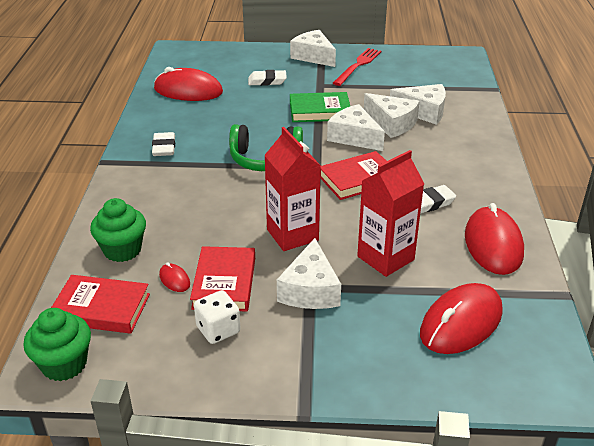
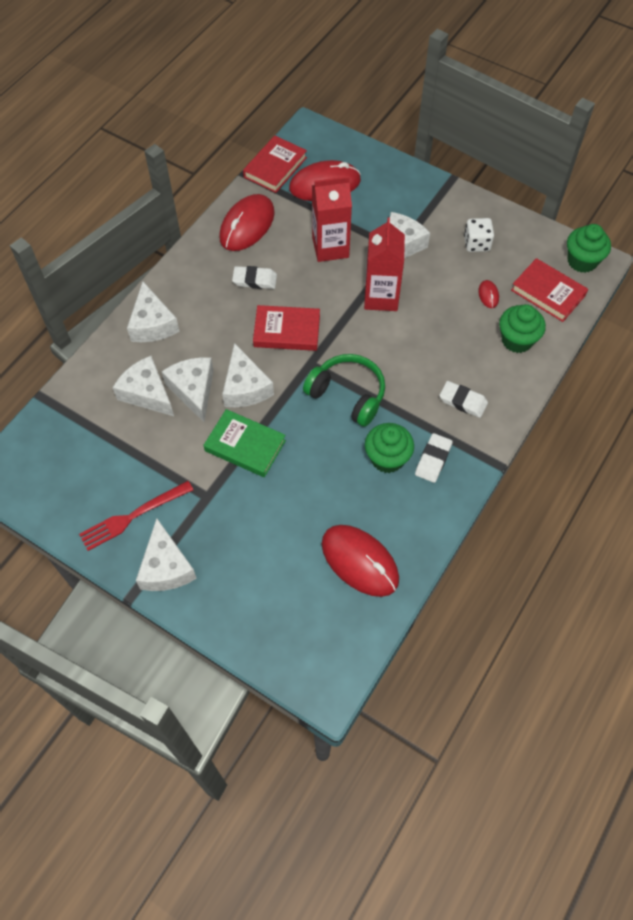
camera: 150 degrees left, 25 degrees up
red book [190,246,255,312] -> red book moved to [243,136,307,193]
white eraser [248,70,287,86] -> white eraser moved to [439,381,488,418]
none -> white cheese [127,281,180,342]
none -> green cupcake [365,423,414,473]

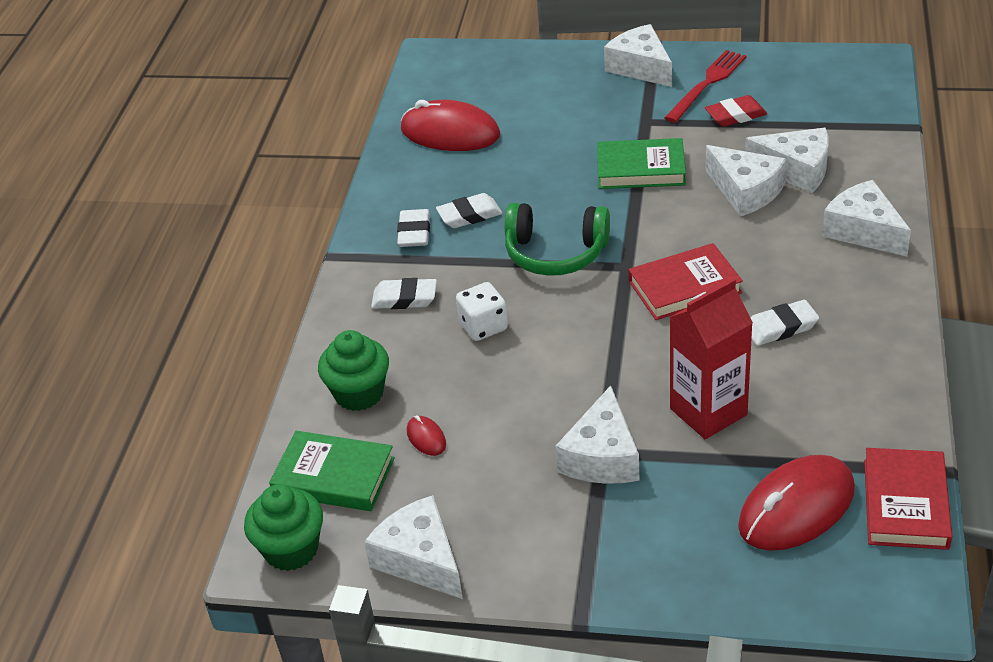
camera: 160 degrees right, 20 degrees down
red mouse [219,194,275,251] -> none
white cheese [222,343,274,407] -> white cheese moved to [364,495,463,599]
red carton [364,218,405,311] -> none
green cupcake [365,423,414,473] -> white eraser [436,193,503,228]
white dice [464,218,494,252] -> white dice moved to [456,282,508,341]
red book [511,258,588,322] -> green book [269,431,395,511]
none -> red eraser [705,95,767,127]

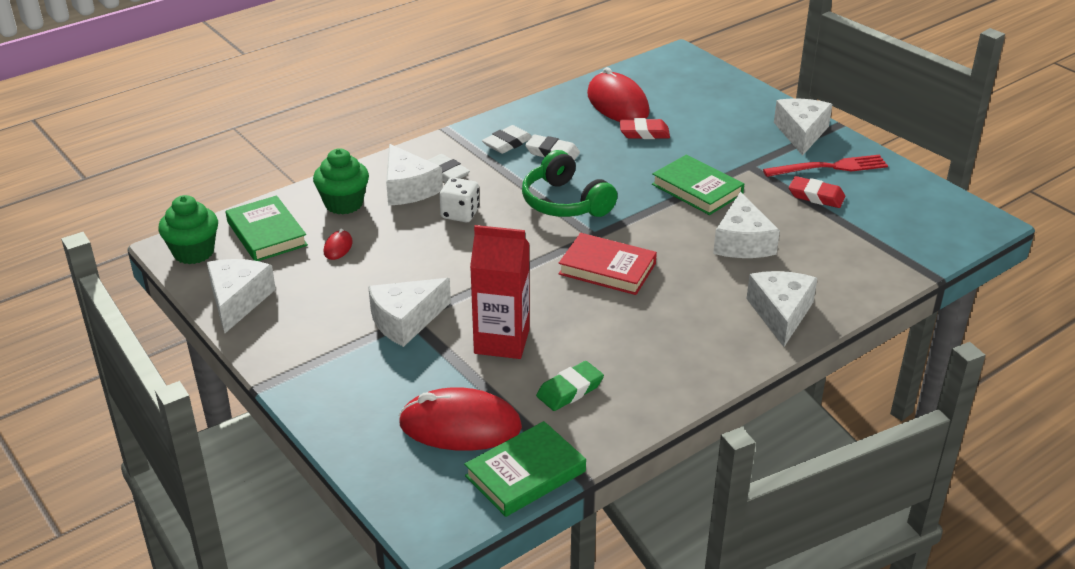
camera: 40 degrees right, 5 degrees down
white cheese [745,128,829,193] -> white cheese moved to [386,144,443,206]
white eraser [750,300,819,346] -> none
red book [864,448,952,550] -> green book [464,421,586,517]
none -> green eraser [536,361,604,411]
none -> red eraser [619,118,670,139]

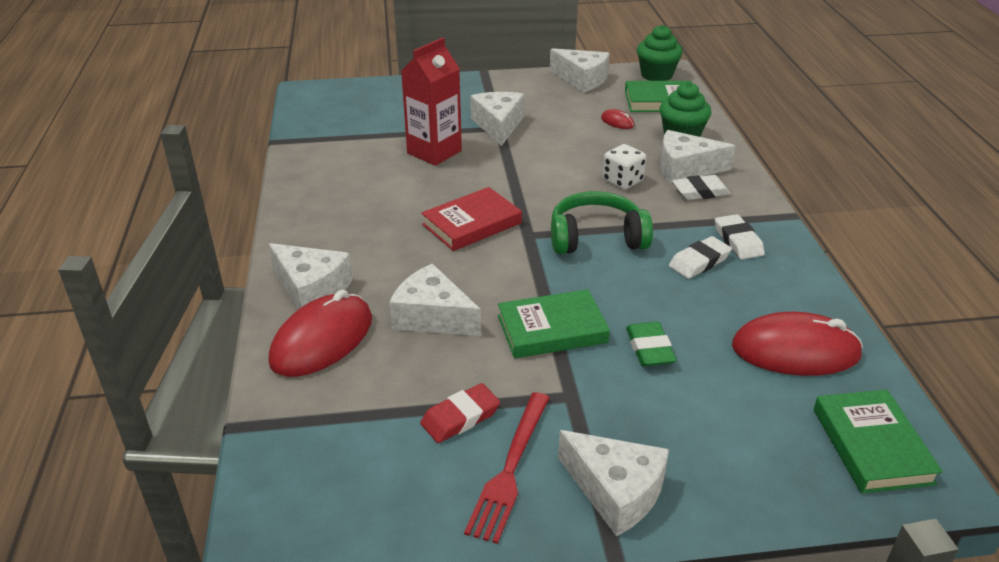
camera: 120 degrees right, 0 degrees up
red mouse [399,387,522,451] -> red mouse moved to [268,290,372,377]
green book [464,421,586,517] -> green book moved to [814,389,943,493]
green eraser [536,361,604,411] -> green eraser moved to [626,322,676,366]
red eraser [619,118,670,139] -> none

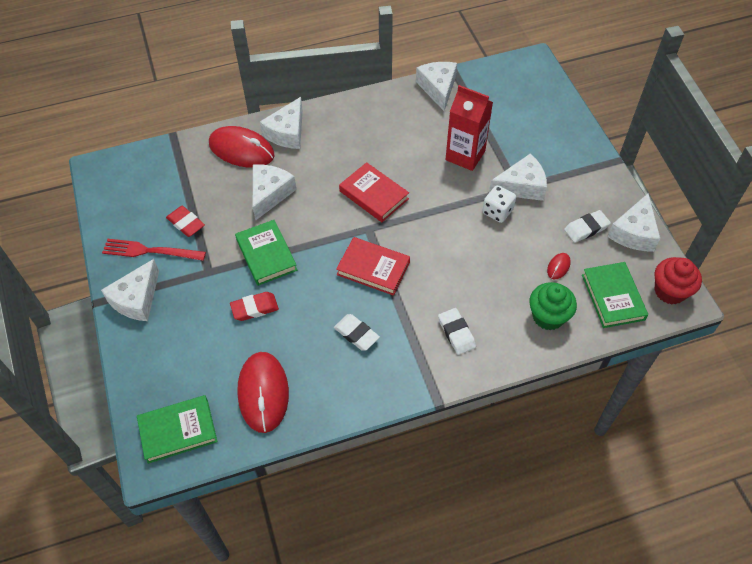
camera: 80 degrees right, 20 degrees up
green headphones [551,191,653,254] -> red book [336,237,410,296]
white dice [603,144,646,190] -> white dice moved to [482,185,516,223]
green eraser [626,322,676,366] -> red eraser [230,292,279,321]
green cupcake [637,25,683,81] -> red cupcake [655,257,702,305]
white cheese [660,130,735,183] -> white cheese moved to [416,62,457,111]
white eraser [715,214,765,259] -> white eraser moved to [564,210,611,243]

